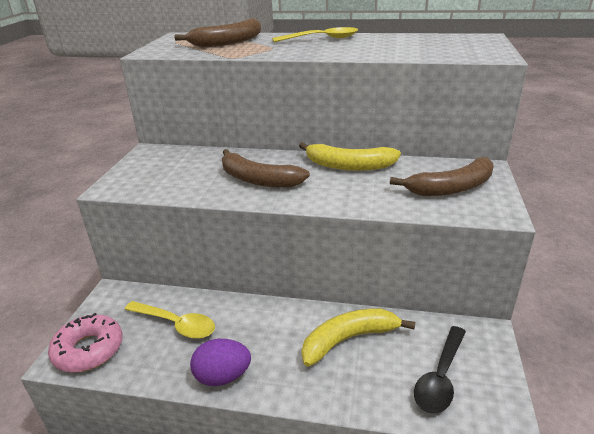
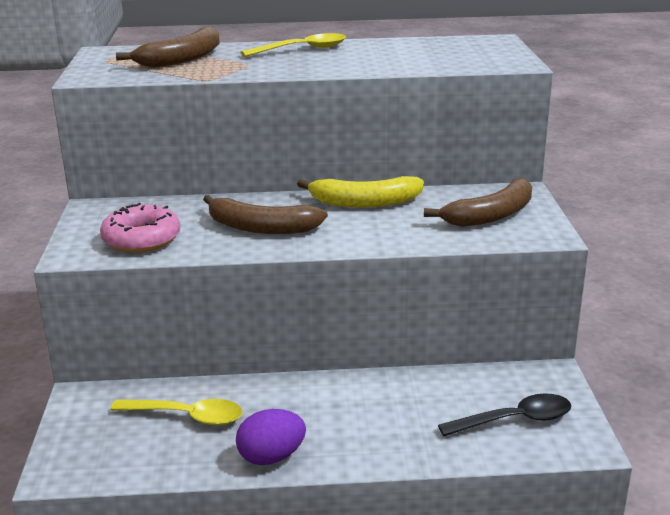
camera: 15 degrees left, 5 degrees down
pink donut [48,313,123,373] -> pink donut moved to [100,203,180,253]
yellow banana [301,309,415,367] -> none
black spoon [414,326,466,414] -> black spoon turned 120 degrees counterclockwise [438,393,571,436]

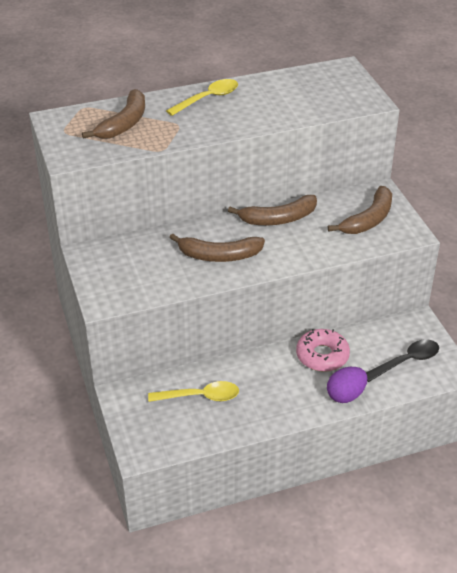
camera: 15 degrees left, 15 degrees up
pink donut [100,203,180,253] -> pink donut moved to [296,329,350,372]
purple egg [236,409,306,465] -> purple egg moved to [327,367,367,403]
yellow banana [297,176,424,208] -> brown banana [228,195,317,225]

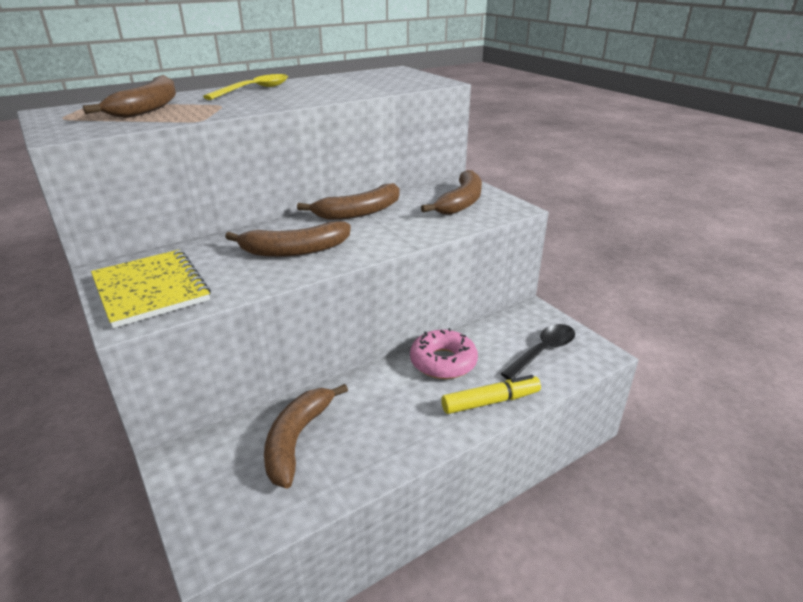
camera: 15 degrees left, 10 degrees down
yellow spoon [148,381,239,402] -> brown banana [264,384,348,488]
purple egg [327,367,367,403] -> yellow marker [441,375,541,414]
none -> yellow notebook [91,249,211,328]

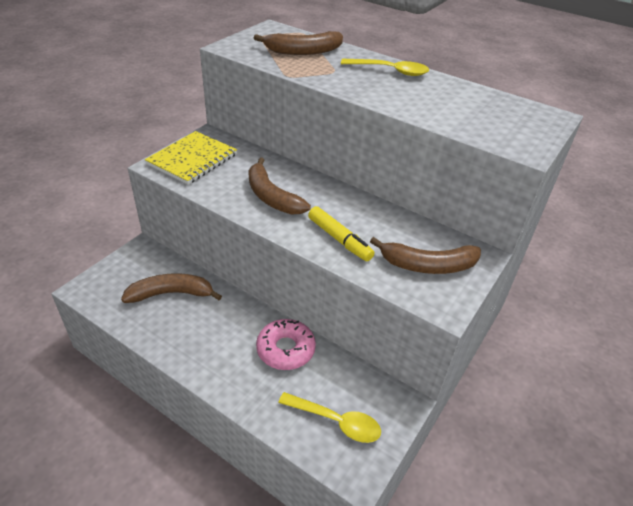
camera: 65 degrees right, 10 degrees up
brown banana [297,183,400,220] -> none
yellow marker [441,375,541,414] -> yellow marker moved to [308,206,374,262]
black spoon [501,324,575,380] -> yellow spoon [278,392,381,443]

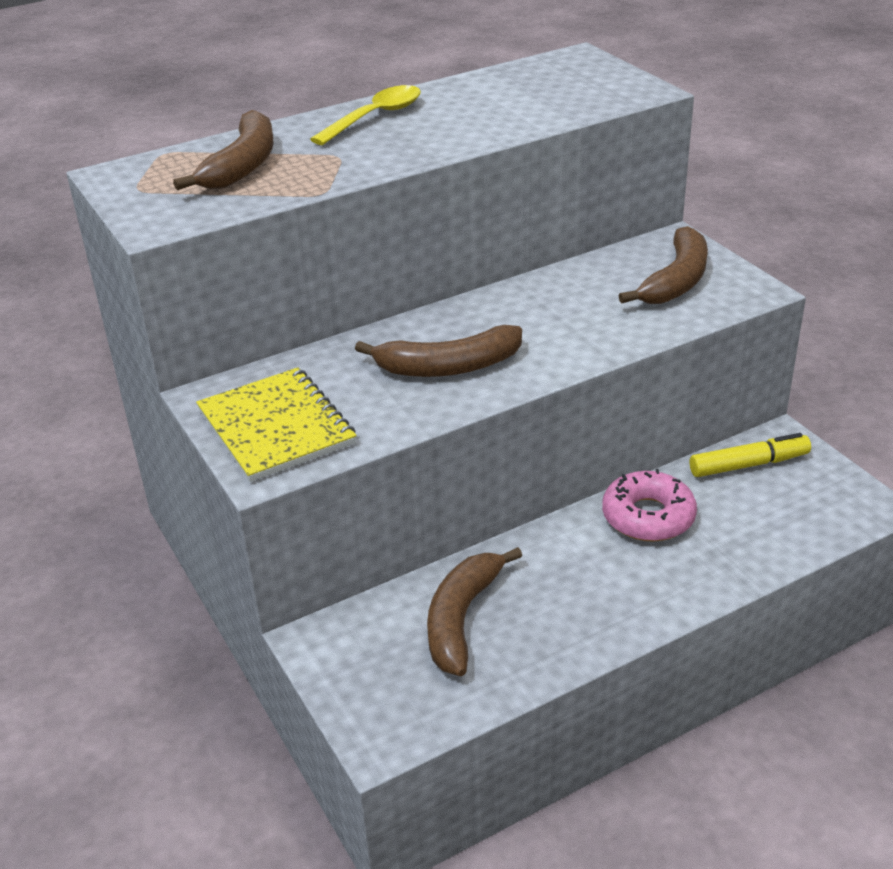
camera: 60 degrees left, 5 degrees down
yellow spoon [278,392,381,443] -> none
yellow marker [308,206,374,262] -> yellow marker moved to [690,433,811,477]

